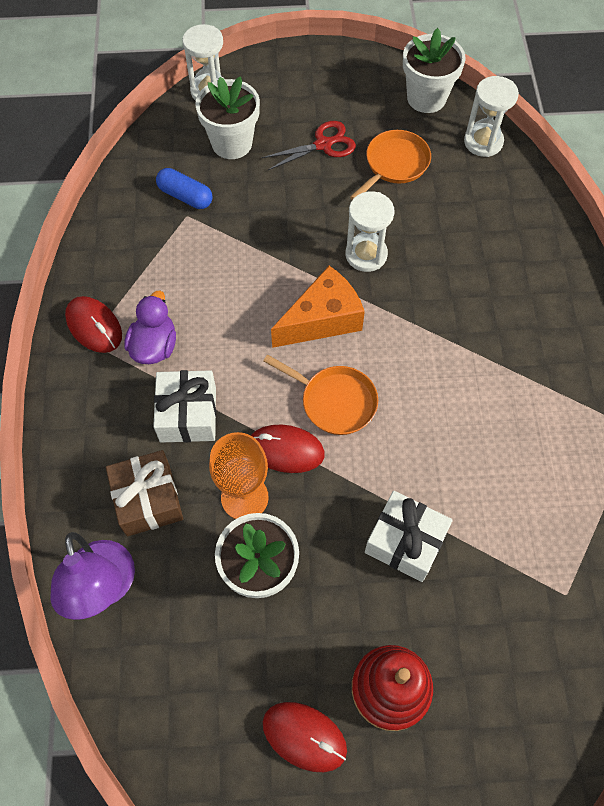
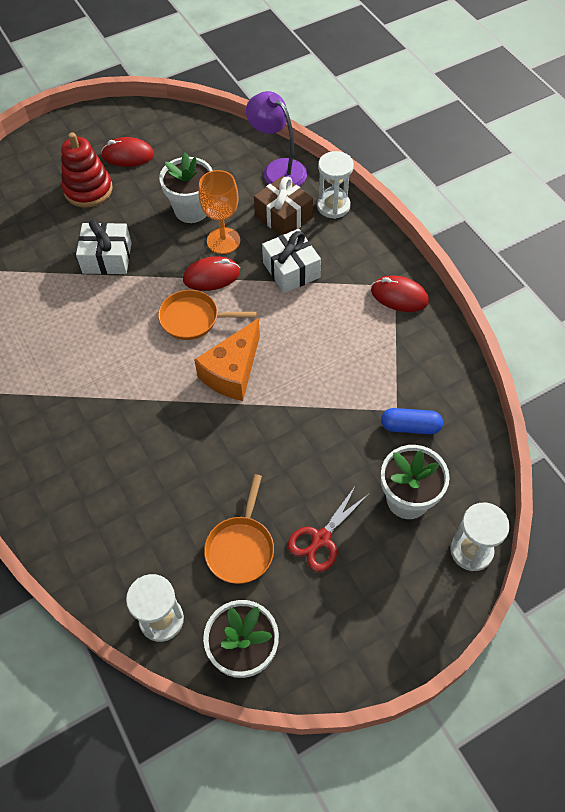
camera: 155 degrees right, 5 degrees down
purple duck [124,290,176,364] -> none
white hourglass [346,191,395,272] -> white hourglass moved to [317,151,354,219]

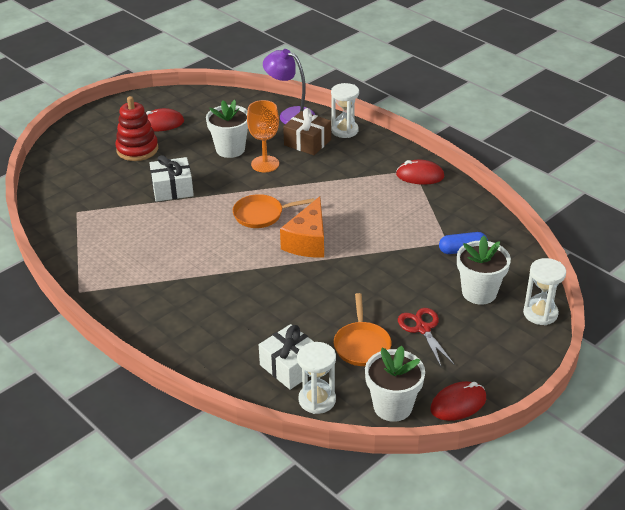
camera: 15 degrees left, 20 degrees down
red mouse [183,256,240,291] -> red mouse moved to [430,381,486,421]
white gift [262,229,321,293] -> white gift moved to [259,324,314,390]
red scissors [288,485,370,572] -> red scissors turned 135 degrees clockwise [398,308,455,368]

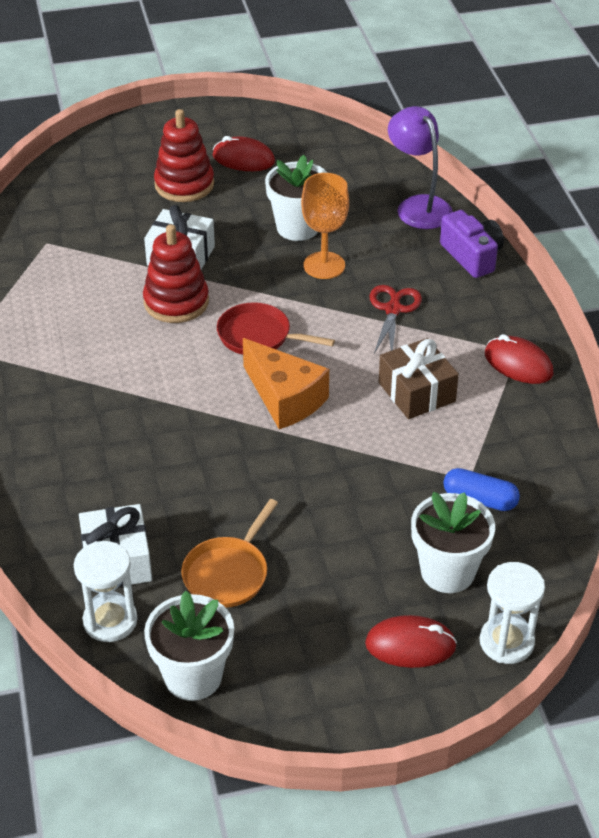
camera: 30 degrees right, 5 degrees up
orange pan [233,194,314,228] -> red pan [217,302,335,355]
orange cheese [280,196,324,258] -> orange cheese turned 90 degrees counterclockwise [243,338,329,429]
brown gift [283,108,331,155] -> brown gift moved to [379,338,459,419]
white hourglass [331,83,359,138] -> purple camera [440,210,504,278]
red scissors [398,308,455,368] -> red scissors moved to [370,285,422,353]
red mouse [430,381,486,421] -> red mouse moved to [365,615,457,668]
none -> red stacking toy [143,224,209,323]

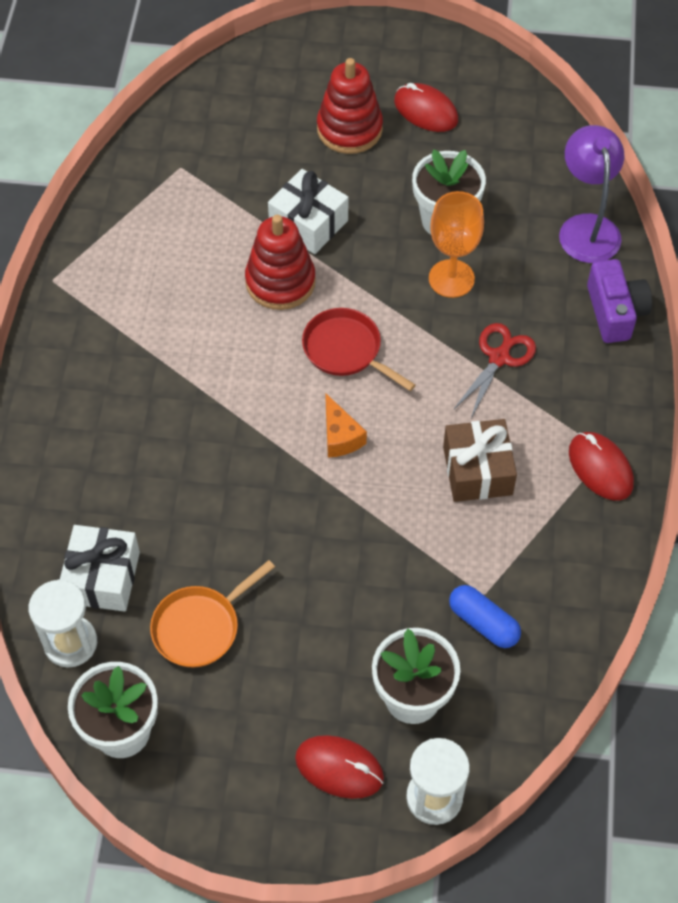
camera: 20 degrees right, 15 degrees up
orange cheese [243,338,329,429] -> orange cheese [326,394,367,458], size x0.58

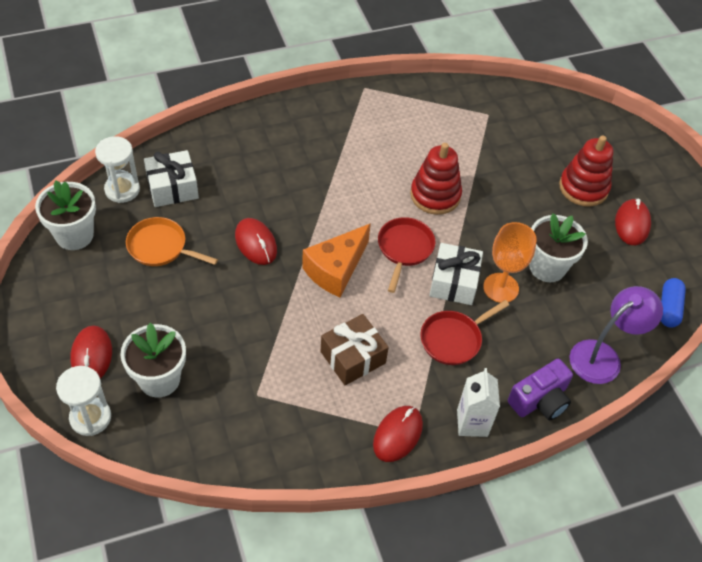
camera: 60 degrees right, 5 degrees down
white gift [268,169,348,254] -> white gift moved to [429,243,483,305]
orange cheese [326,394,367,458] -> orange cheese [302,224,371,298], size x1.71
blue capsule [449,585,521,648] -> blue capsule moved to [661,278,686,328]
red scissors [453,323,536,418] -> red pan [420,300,509,365]
none -> red mouse [235,218,277,265]
none -> white carton [457,368,500,437]

